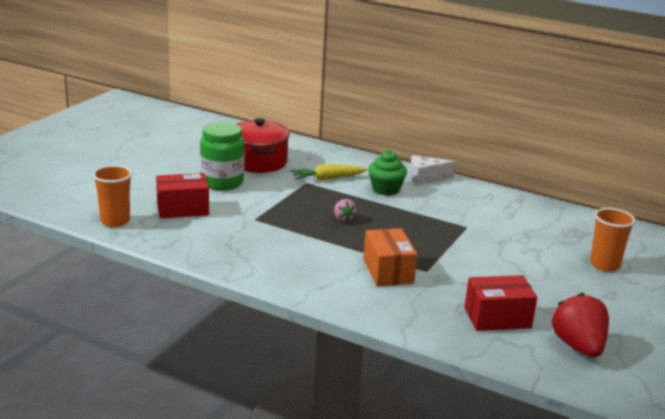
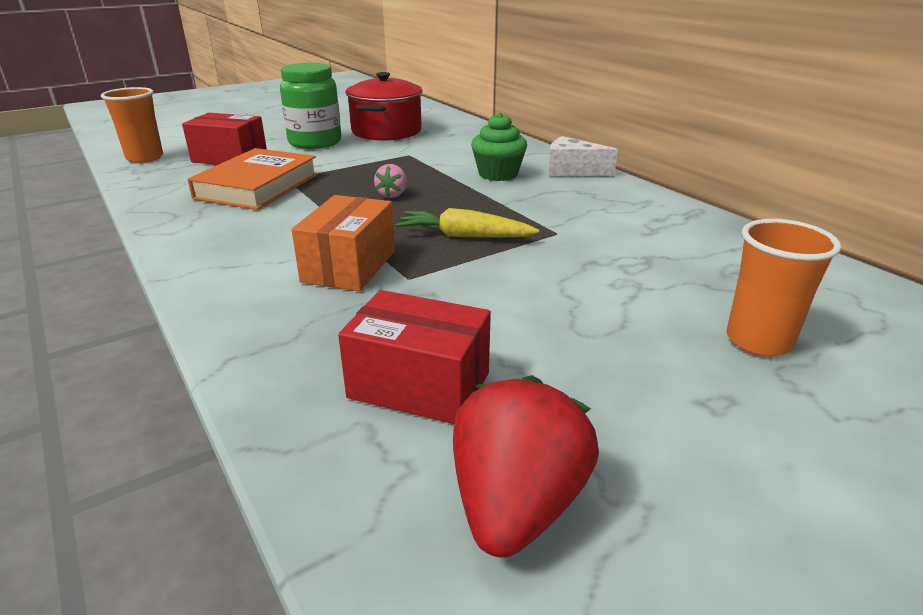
camera: 30 degrees right, 5 degrees up
yellow carrot [291,164,368,180] -> yellow carrot moved to [396,208,539,238]
none -> orange book [187,148,318,210]

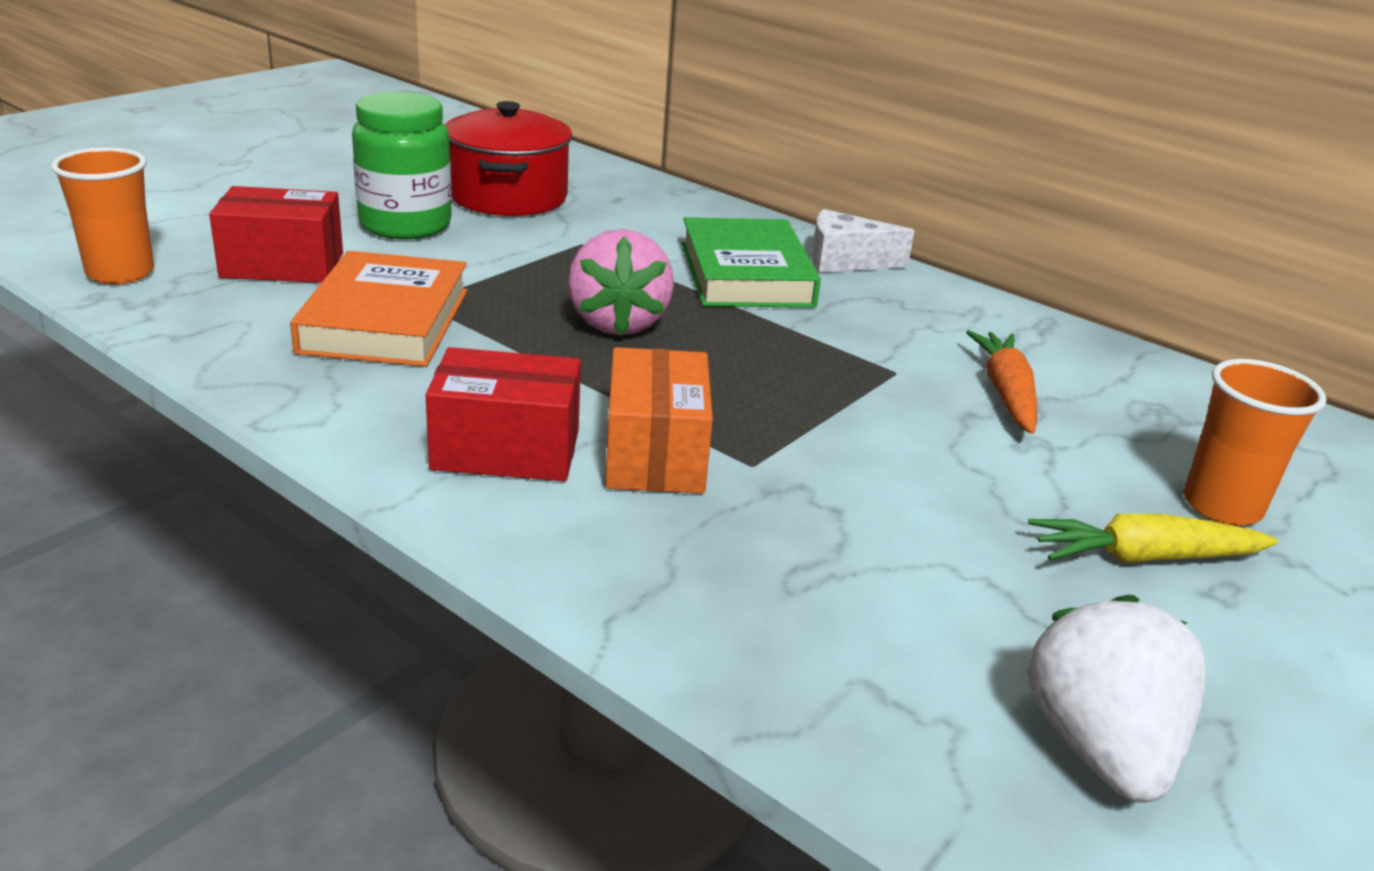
camera: 20 degrees left, 0 degrees up
red box [338,290,491,424] -> red box moved to [426,347,581,481]
pink strawberry [374,164,407,198] -> pink strawberry [568,229,674,335], size x1.97
yellow carrot [396,208,539,238] -> yellow carrot moved to [1028,514,1278,563]
red strawberry [453,375,599,558] -> white strawberry [1027,595,1206,802]
green cupcake [471,112,527,181] -> green book [681,217,821,307]
none -> orange carrot [966,330,1037,434]

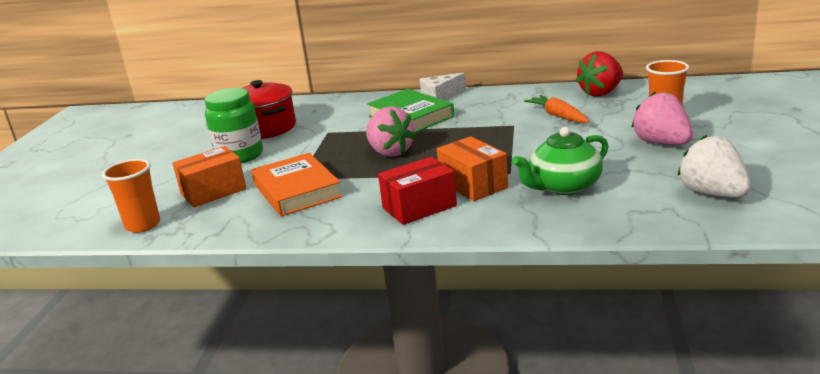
camera: 25 degrees left, 5 degrees down
red box [209,186,343,283] -> orange box [172,146,247,207]
yellow carrot [1028,514,1278,563] -> pink strawberry [631,92,693,145]
none -> green teapot [512,127,609,195]
none -> red strawberry [576,52,623,97]

